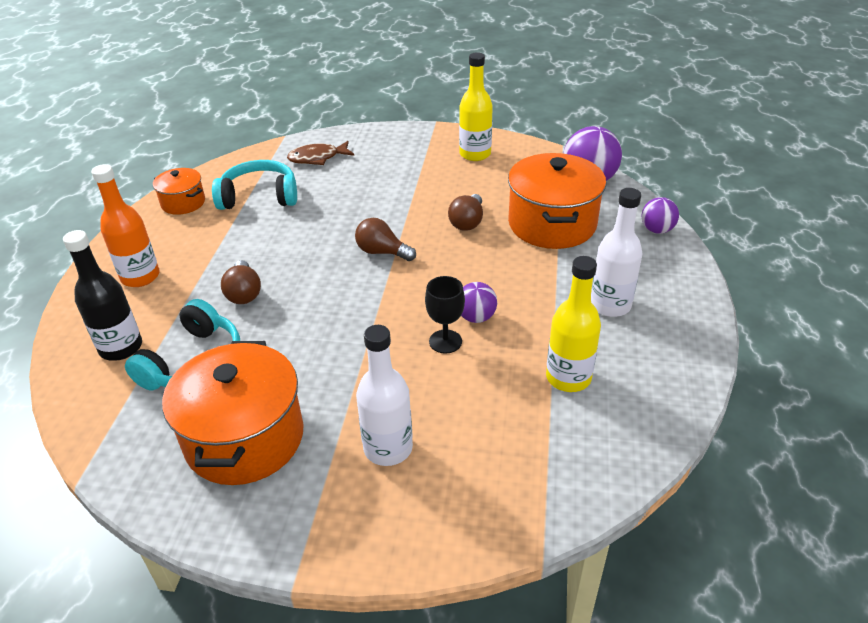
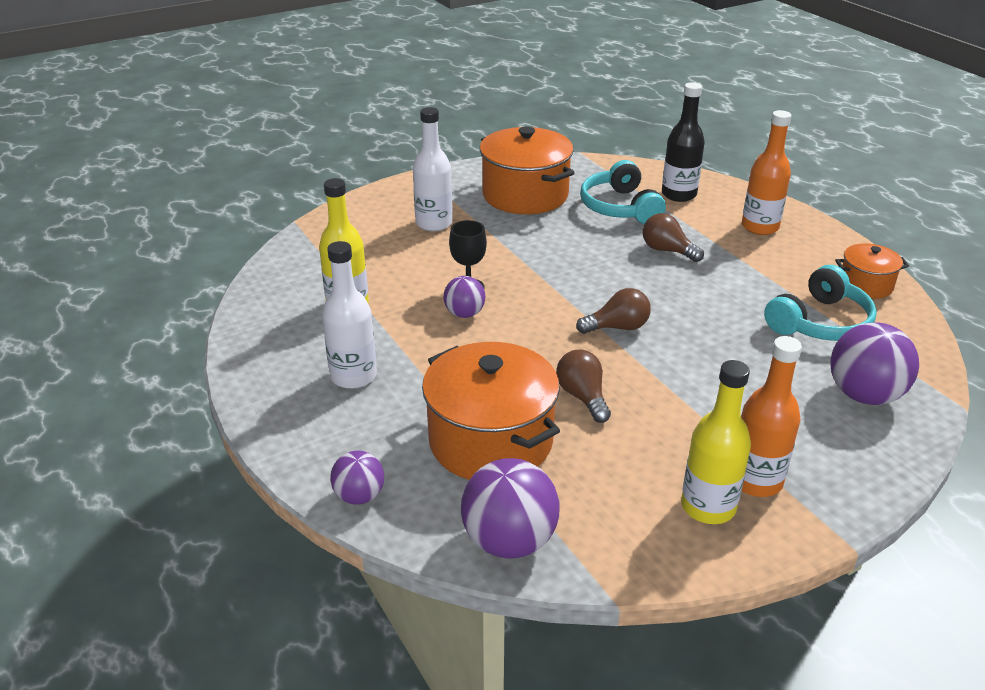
camera: 140 degrees right, 5 degrees down
brown fish [287,141,354,165] -> purple ball [830,323,919,405]
none -> orange bottle [741,336,802,497]

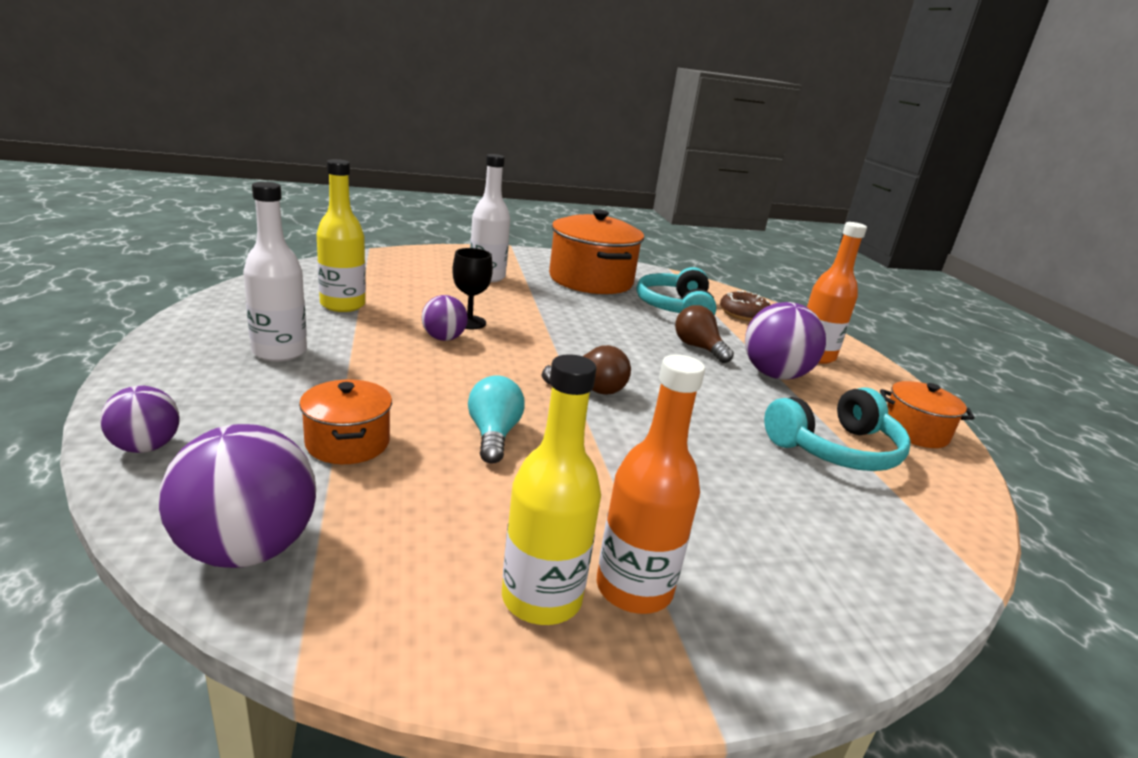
camera: 15 degrees right, 10 degrees down
orange pot [422,342,560,480] -> orange pot [299,380,392,464], size x0.52
brown light bulb [556,350,611,423] -> turquoise light bulb [468,376,525,464]
black bottle [662,82,705,202] -> brown donut [720,290,770,321]
purple ball [830,323,919,405] -> purple ball moved to [745,302,826,380]

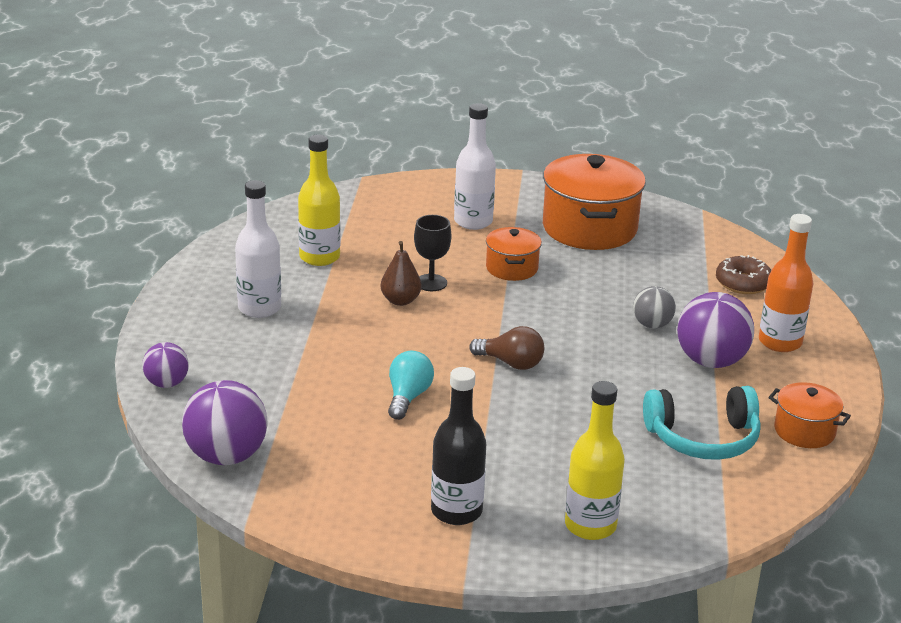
camera: 20 degrees right, 5 degrees up
orange pot [299,380,392,464] -> orange pot moved to [486,227,542,281]
purple ball [422,295,468,341] -> brown pear [381,241,422,306]
yellow bottle [502,354,601,625] -> yellow bottle moved to [565,381,625,540]
orange bottle [597,354,705,614] -> black bottle [431,367,486,525]
turquoise headphones [636,267,716,316] -> none
brown light bulb [675,305,734,363] -> grey ball [633,286,676,328]

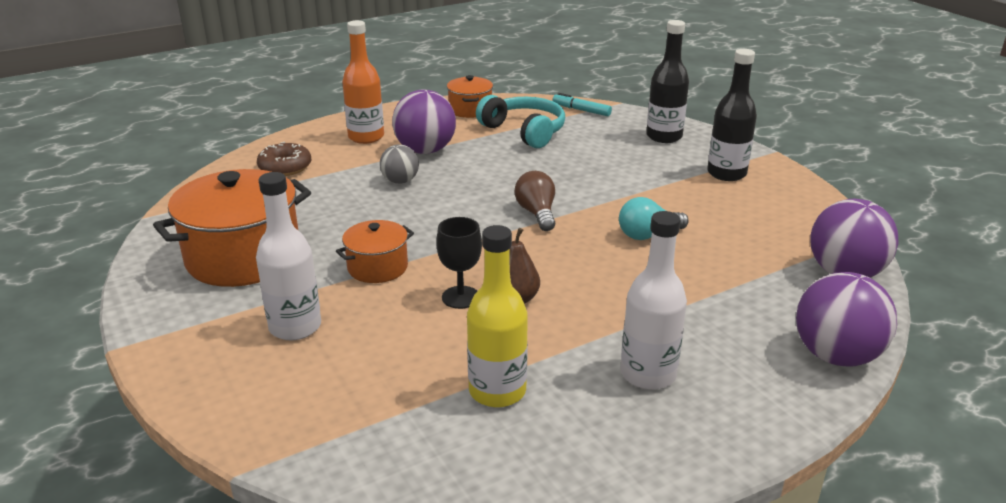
camera: 125 degrees left, 0 degrees up
purple ball [142,342,189,388] -> purple ball [796,272,897,367], size x1.73
yellow bottle [565,381,625,540] -> black bottle [646,20,689,143]
none -> turquoise marker [552,93,612,116]

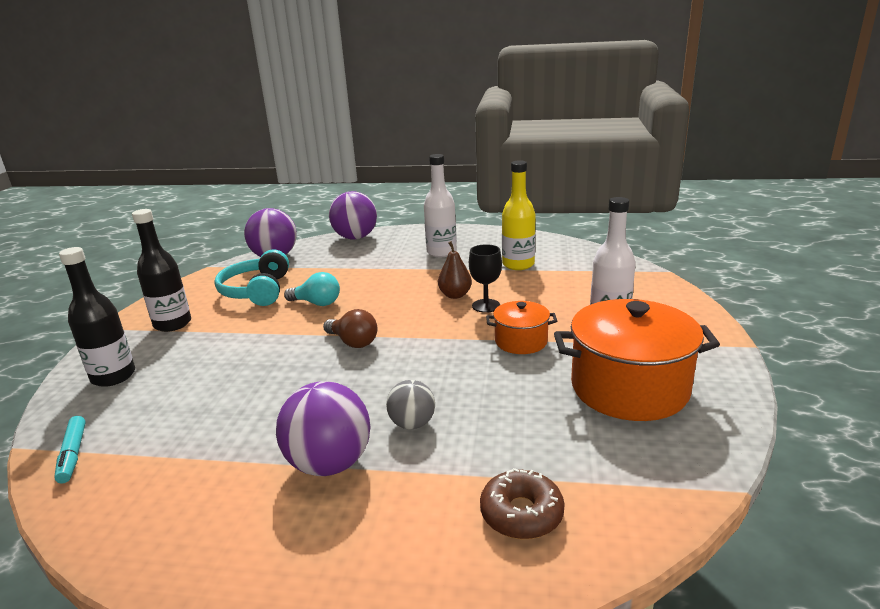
camera: 140 degrees left, 5 degrees down
orange bottle [342,20,384,144] -> none
orange pot [447,75,493,118] -> none
turquoise headphones [476,95,565,148] -> turquoise headphones moved to [214,249,289,306]
brown light bulb [515,171,555,231] -> brown light bulb turned 75 degrees counterclockwise [323,309,377,348]

